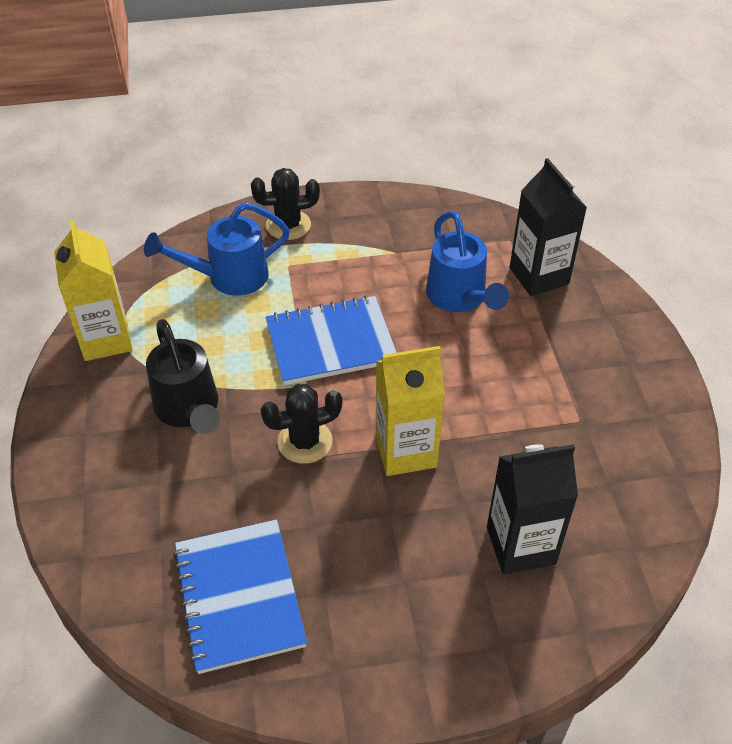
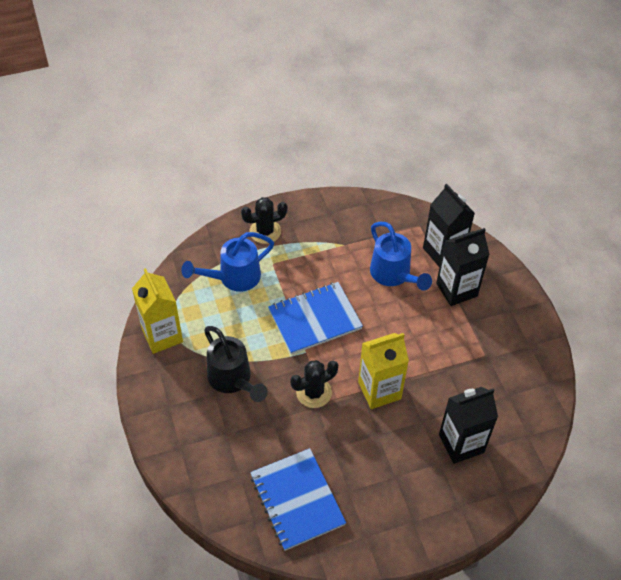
camera: 10 degrees left, 5 degrees up
none -> black carton [436,228,490,306]

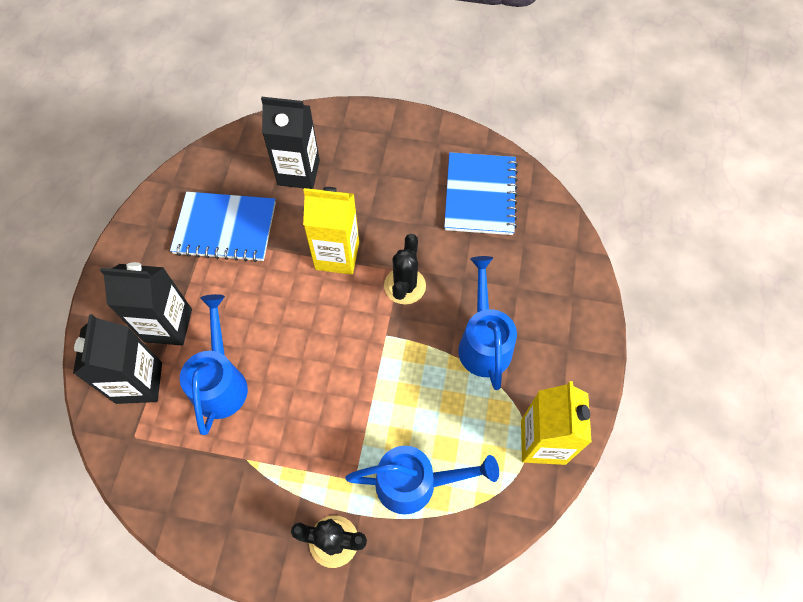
camera: 150 degrees left, 10 degrees up
black watering can [204,326,268,402] -> blue watering can [458,256,517,390]
blue notebook [268,282,363,355] -> blue notebook moved to [170,192,276,262]
black cactus [290,360,338,408] -> black cactus turned 75 degrees counterclockwise [384,234,426,305]

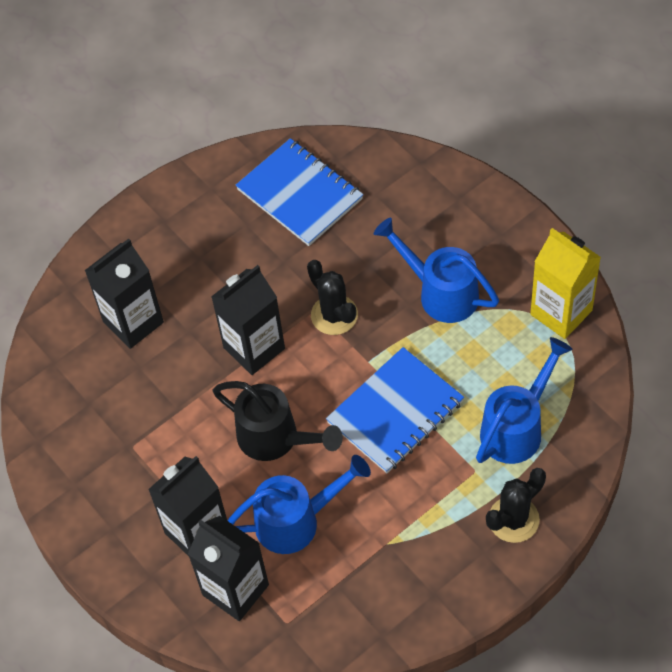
camera: 45 degrees left, 5 degrees down
blue notebook [170,192,276,262] -> blue notebook moved to [326,347,464,473]
blue watering can [180,294,248,435] -> blue watering can turned 120 degrees clockwise [228,455,371,554]
yellow carton [303,187,359,275] -> black carton [211,265,285,375]
none -> black watering can [213,381,343,461]

